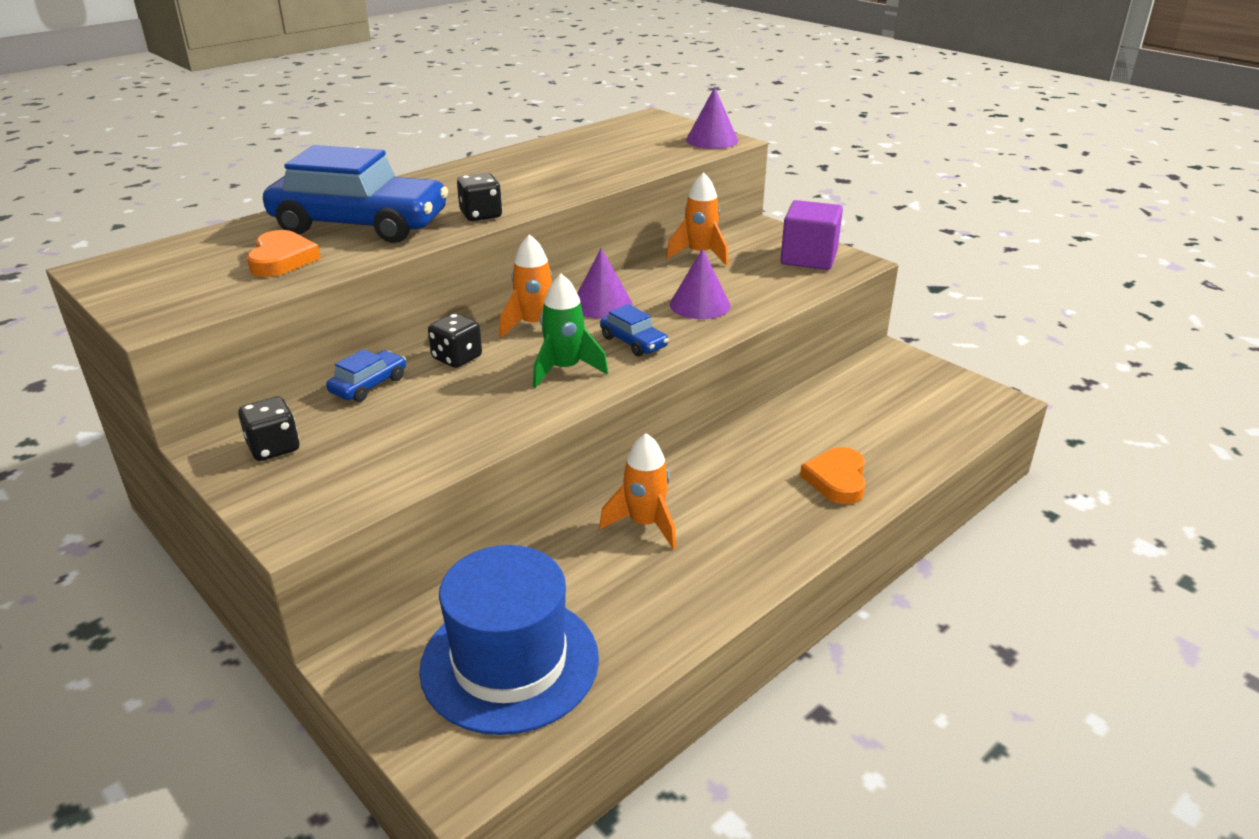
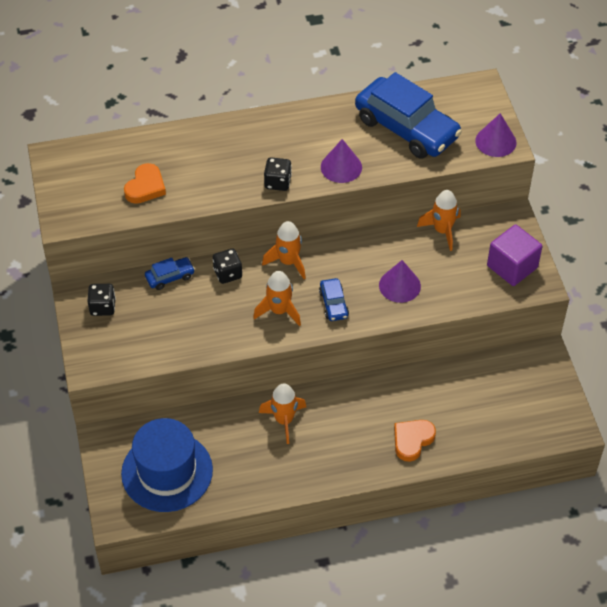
camera: 30 degrees right, 20 degrees up
blue car [263,145,448,243] -> blue car moved to [355,72,462,159]
green rocket [533,274,608,388] -> orange rocket [253,271,301,326]
purple cone [577,248,632,319] -> purple cone moved to [321,139,362,183]

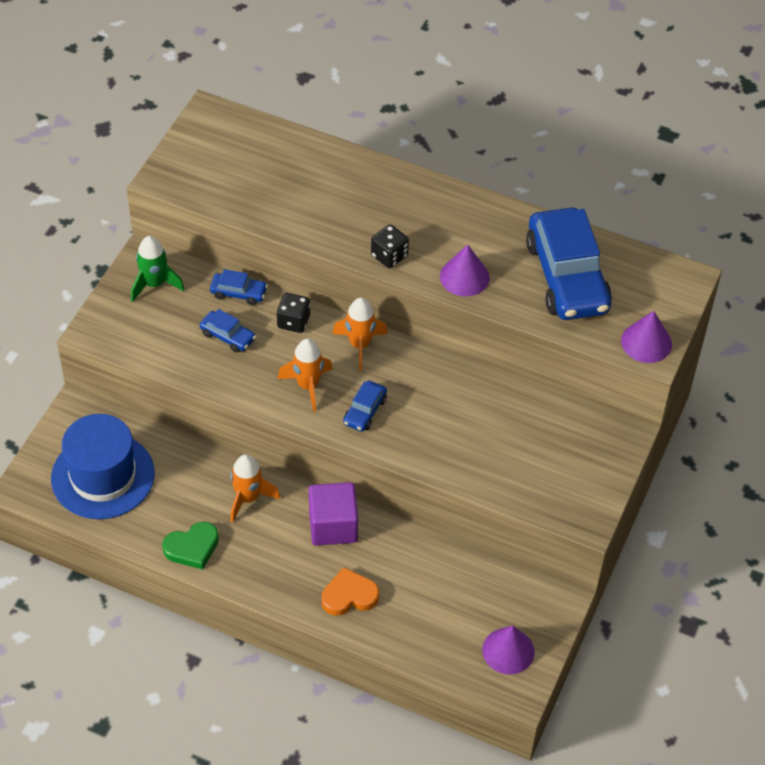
camera: 35 degrees right, 0 degrees up
black dice [87,284,116,316] -> green rocket [131,236,185,302]
orange heart [124,163,166,204] -> none
purple cone [379,260,421,303] -> purple cone moved to [482,625,534,674]
orange rocket [417,190,461,251] -> none
purple cube [487,224,542,286] -> purple cube moved to [309,482,358,546]
none -> green heart [162,521,219,570]
none -> blue car [200,309,256,353]

